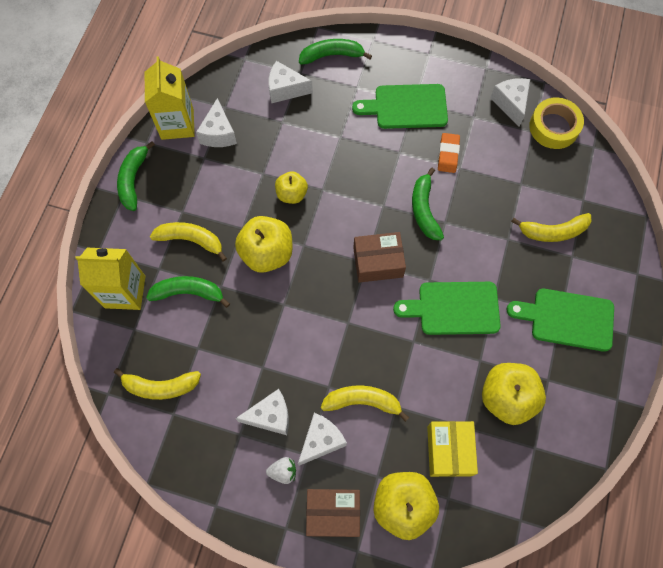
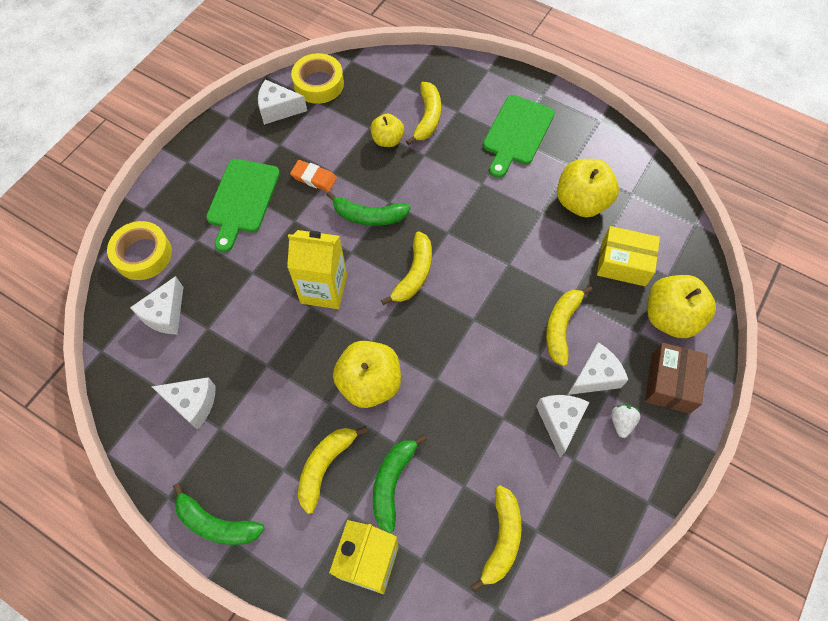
camera: 75 degrees left, 5 degrees down
yellow carton [145,57,195,140] -> yellow carton moved to [287,230,347,309]
yellow apple [275,171,308,204] -> yellow apple moved to [371,114,404,147]
white cheese [298,413,347,466] -> white cheese turned 90 degrees clockwise [568,342,628,395]
green banana [299,39,372,64] -> yellow tape [107,221,172,280]
brown box [353,232,406,283] -> yellow banana [381,232,432,305]
green cutting board [393,282,501,335] -> none

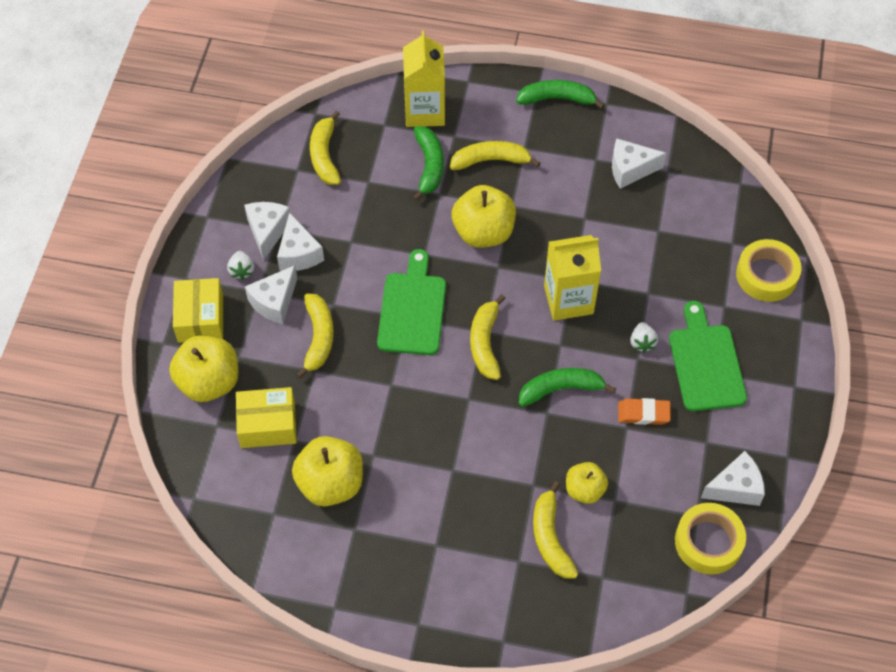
camera: 160 degrees right, 5 degrees down
white cheese [130,276,183,334] -> white cheese moved to [244,202,290,261]
yellow banana [298,426,368,514] -> yellow banana turned 105 degrees counterclockwise [450,141,541,170]
green cutting board [483,95,555,178] -> green cutting board moved to [377,249,446,355]
brown box [645,343,708,414] -> yellow box [173,278,223,343]
none -> white strawberry [630,322,658,353]

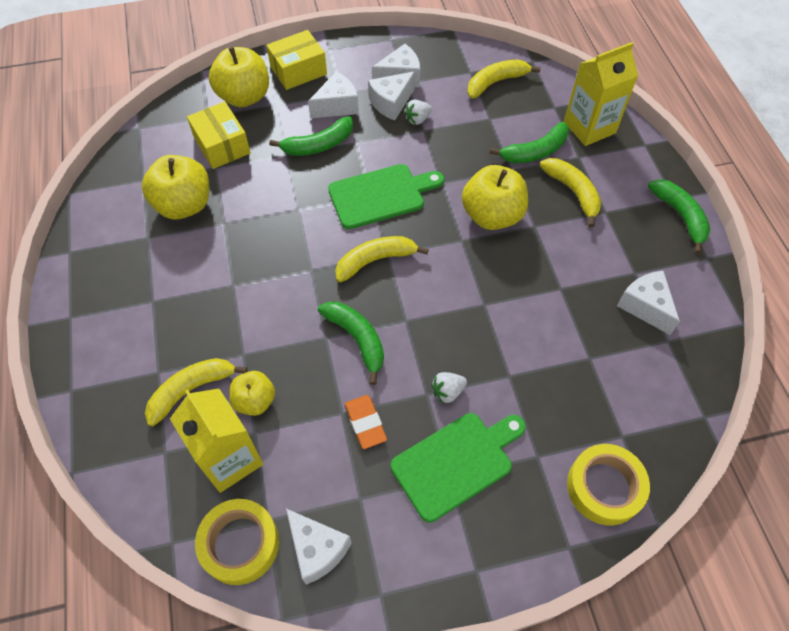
camera: 65 degrees right, 0 degrees up
white strawberry [227,251,254,280] -> white strawberry moved to [404,99,432,125]
white cheese [245,265,297,324] -> white cheese turned 135 degrees clockwise [308,71,359,118]
yellow banana [296,293,334,379] -> green banana [269,116,353,156]
yellow carton [544,235,601,321] -> yellow carton moved to [170,389,263,493]

